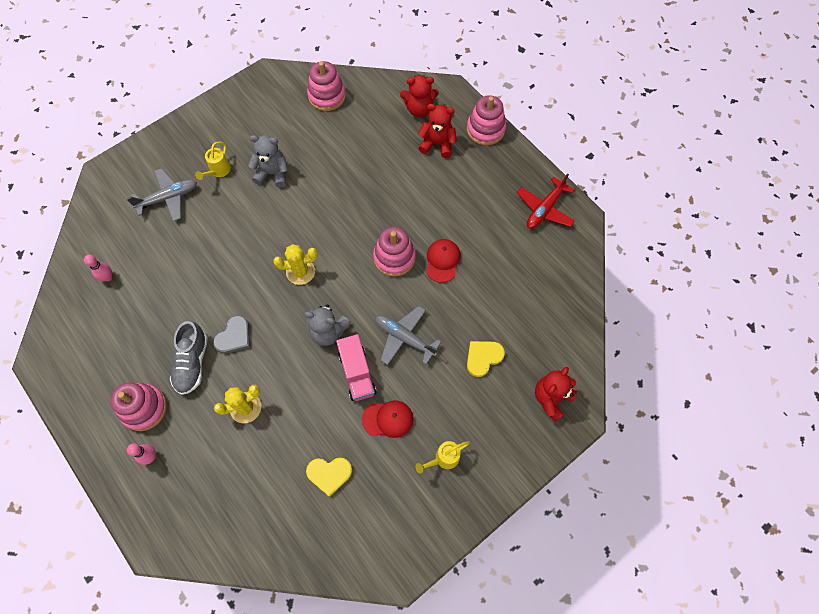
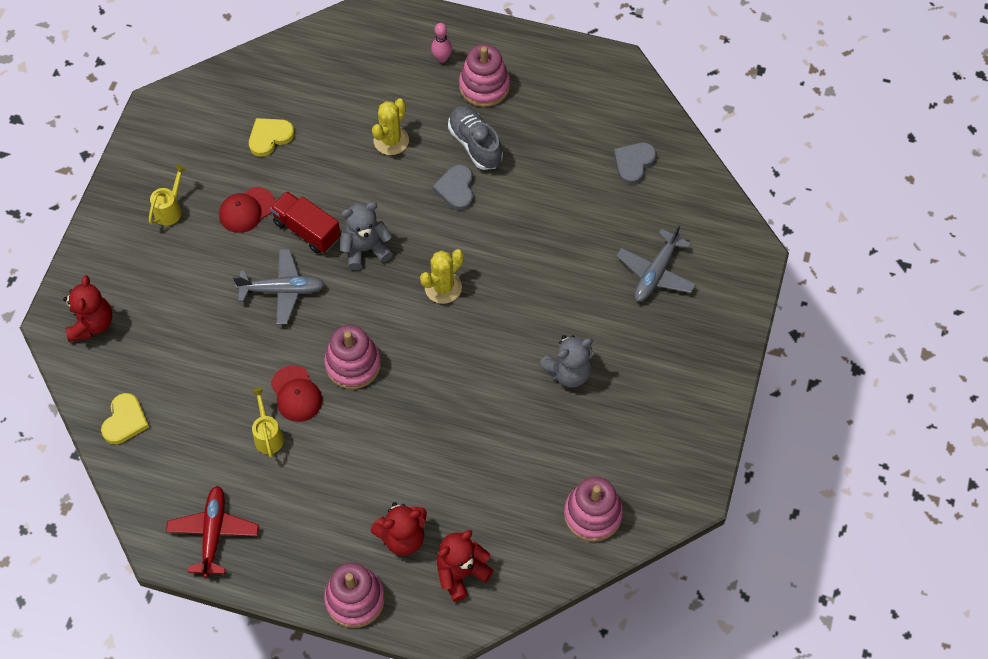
camera: 145 degrees right, 5 degrees down
pink bowling pin [84,255,112,282] -> grey heart [614,142,657,184]
yellow watering can [195,142,231,180] -> yellow watering can moved to [252,388,284,458]
pink truck [336,334,377,401] -> red truck [270,191,341,254]
yellow heart [467,341,505,377] -> yellow heart moved to [101,393,149,444]

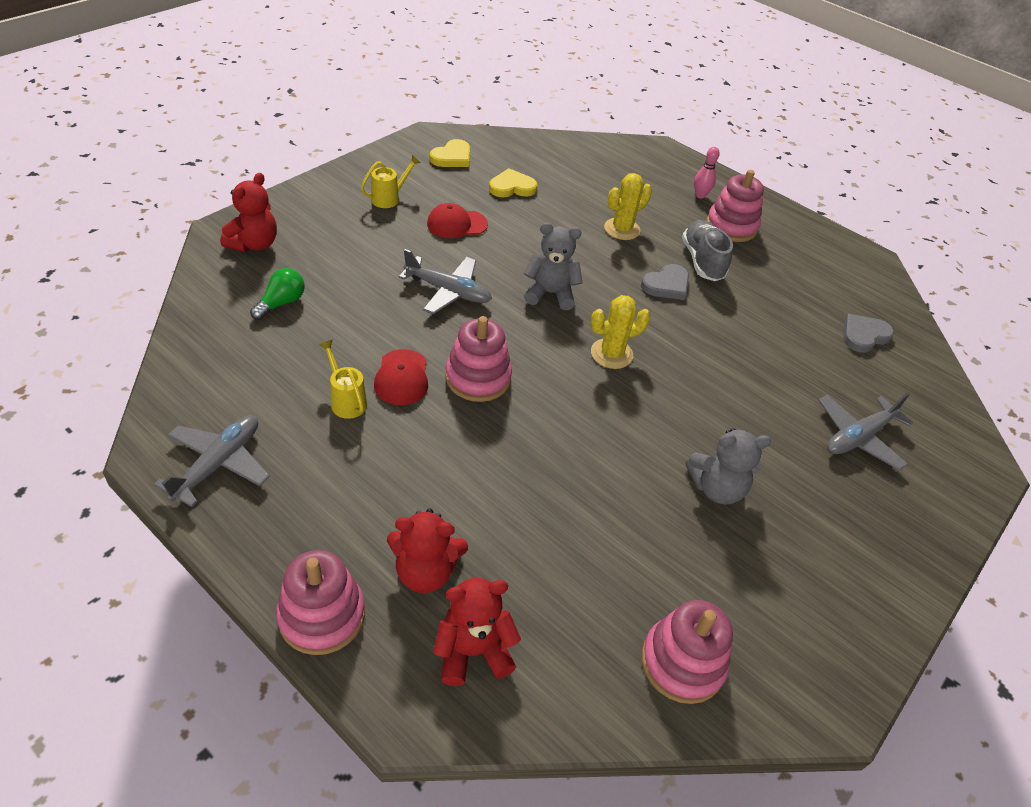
camera: 20 degrees right, 15 degrees down
yellow heart [101,393,149,444] -> yellow heart moved to [430,139,470,167]
red plane [166,486,259,578] -> grey plane [154,415,270,507]
yellow watering can [252,388,284,458] -> yellow watering can turned 45 degrees counterclockwise [319,340,367,419]
red truck [270,191,341,254] -> none
grey heart [432,164,474,211] -> grey heart turned 150 degrees counterclockwise [641,264,689,300]
none -> green light bulb [250,268,305,320]

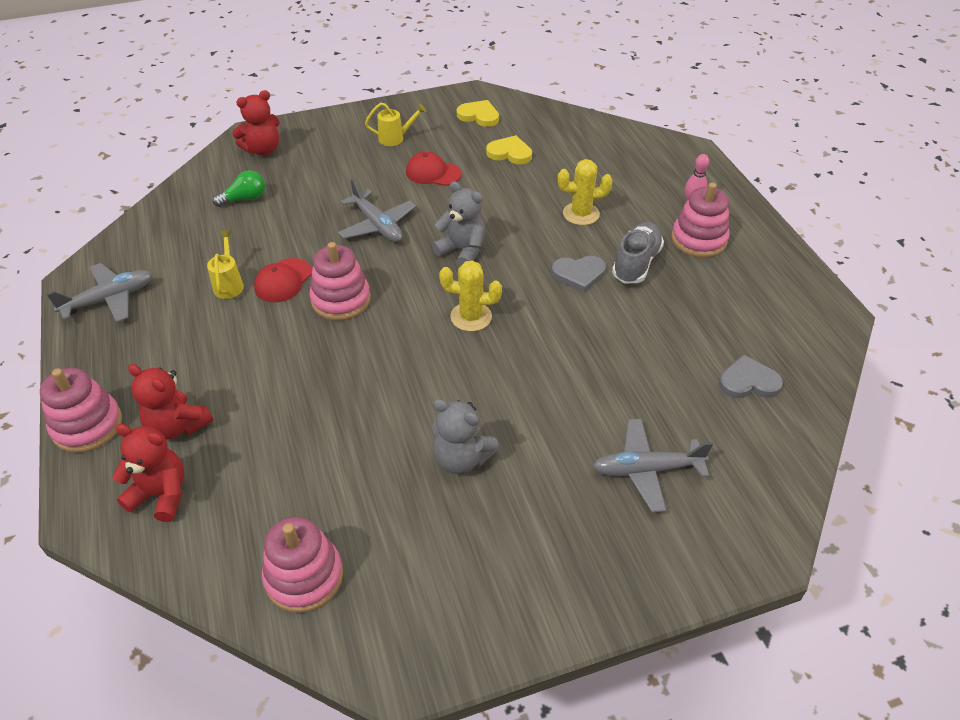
camera: 35 degrees right, 0 degrees up
yellow heart [430,139,470,167] -> yellow heart turned 135 degrees counterclockwise [457,100,499,127]

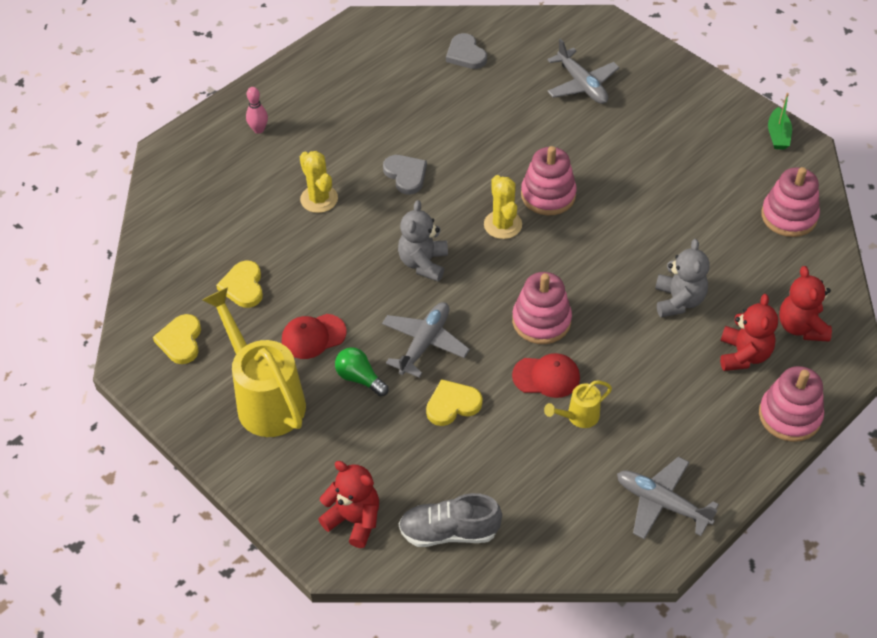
camera: 115 degrees left, 5 degrees up
green light bulb [213,170,265,207] -> green light bulb moved to [335,347,389,396]
yellow watering can [365,103,426,146] -> yellow watering can [203,287,306,437], size x2.16
red cap [406,152,462,186] -> red cap turned 75 degrees clockwise [282,314,347,359]
grey teddy bear [432,399,499,474] -> grey teddy bear moved to [655,239,710,317]
grey shoe [612,222,664,283] -> grey shoe moved to [399,493,502,547]
pink stacking toy [671,183,730,258] -> pink stacking toy moved to [521,146,577,216]
none -> yellow heart [426,379,483,426]
none -> green boat [768,93,792,150]

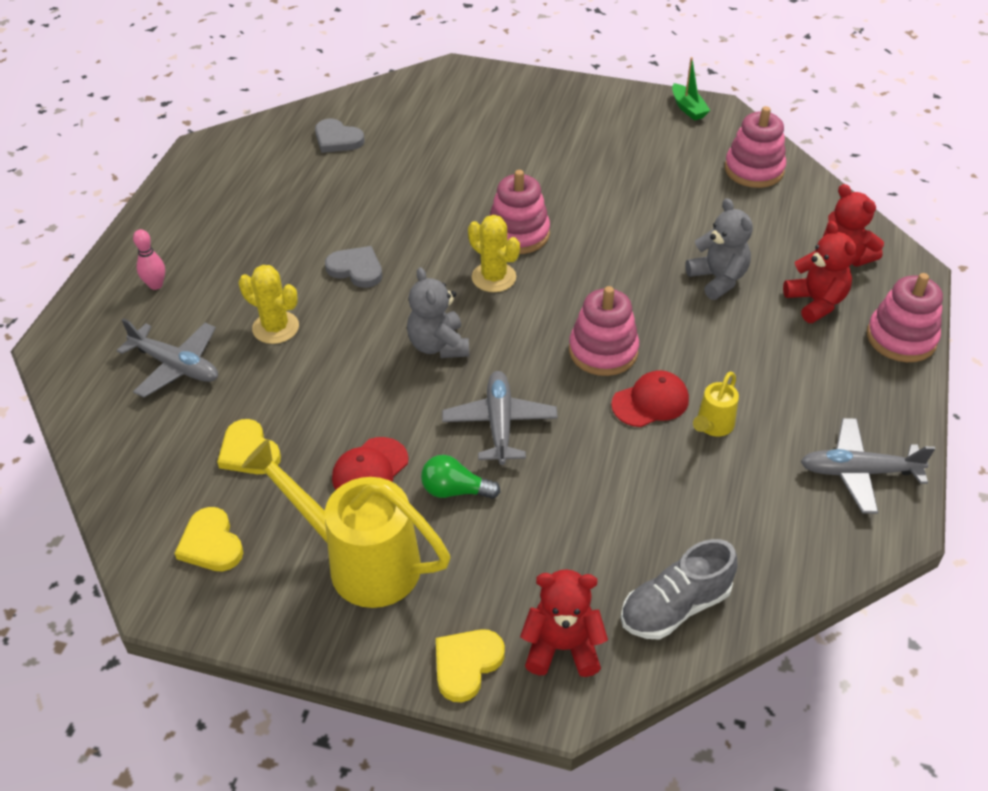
camera: 30 degrees left, 5 degrees down
yellow heart [426,379,483,426] -> yellow heart moved to [436,629,505,702]
grey plane [547,39,620,104] -> grey plane moved to [117,318,218,398]

